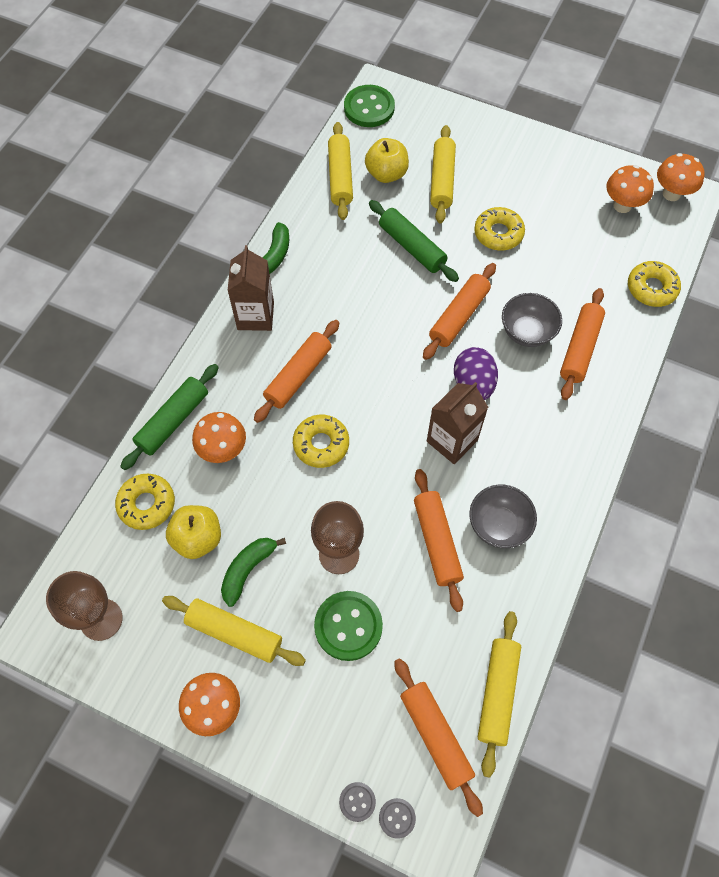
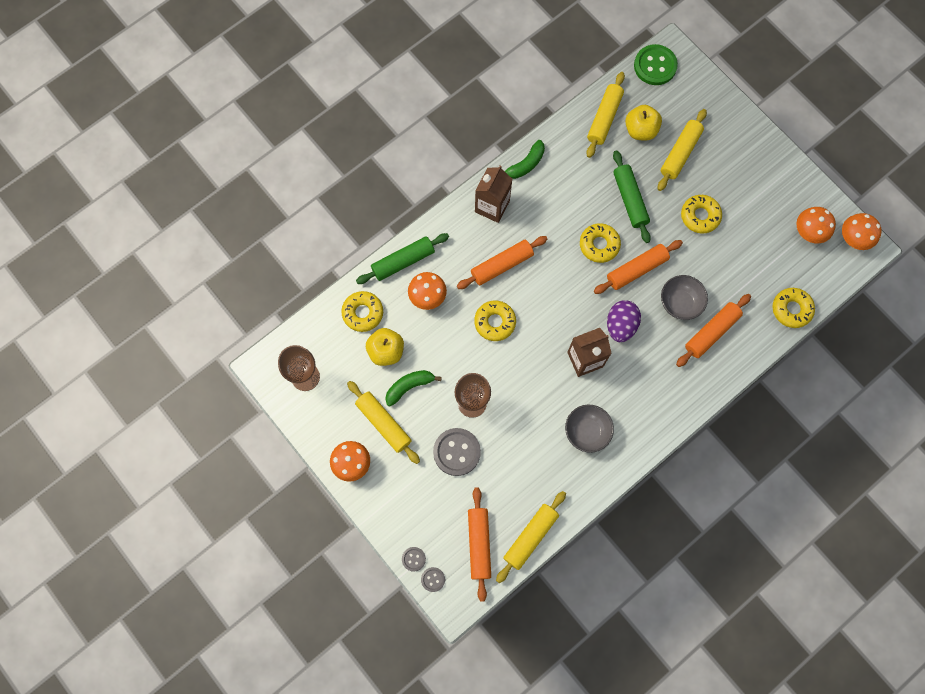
camera: 25 degrees right, 10 degrees up
green button [314,591,383,661] -> grey button [433,428,481,476]
orange rolling pin [414,469,464,612] -> none
none -> yellow donut [580,223,621,263]

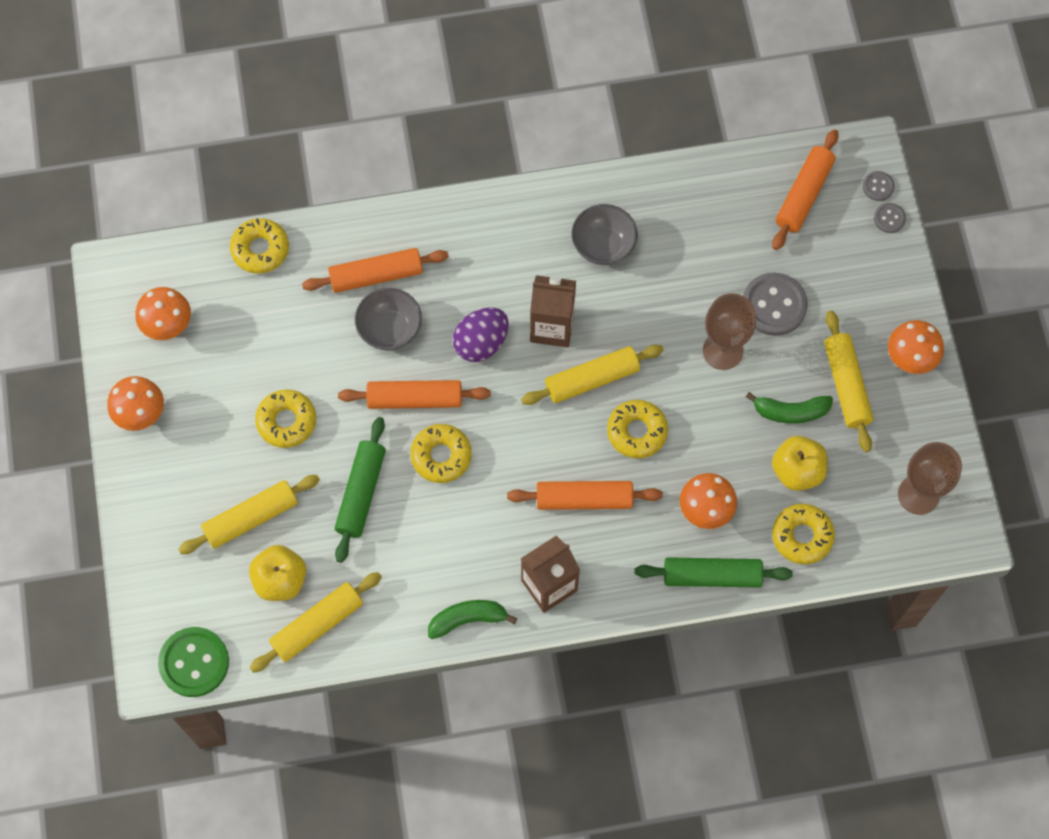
camera: 150 degrees left, 5 degrees down
yellow rolling pin [496,491,566,583] -> yellow rolling pin moved to [521,345,663,405]
orange mushroom [842,213,882,250] -> orange mushroom moved to [107,376,164,431]

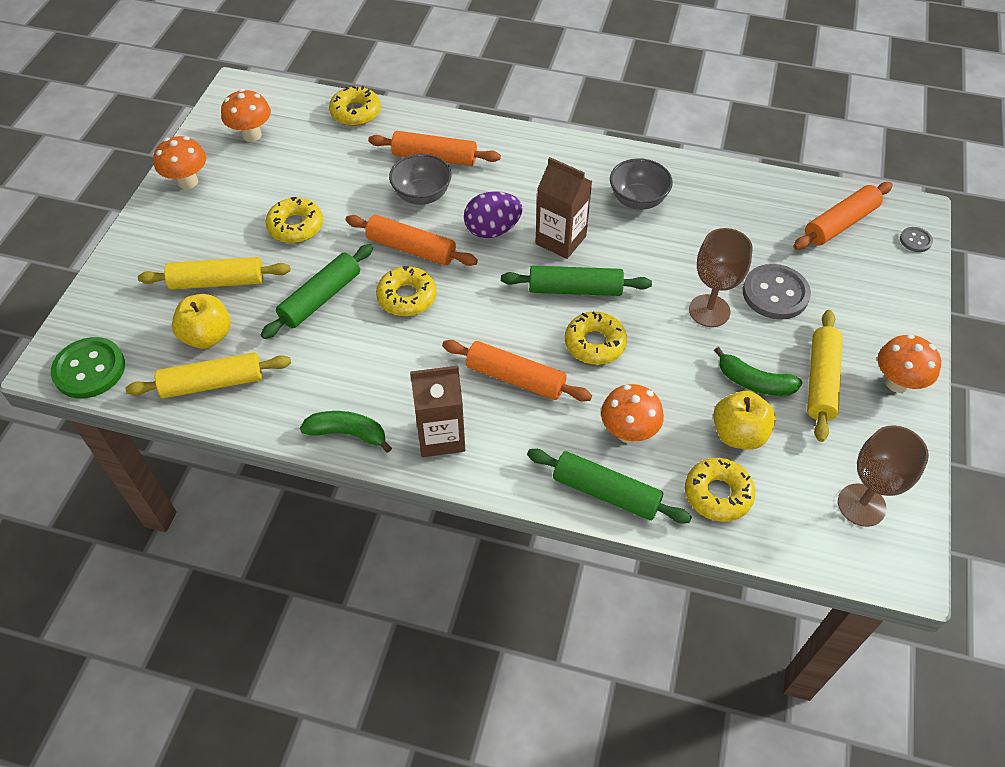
camera: 25 degrees right, 15 degrees down
yellow rolling pin [521,345,663,405] -> green rolling pin [501,266,652,296]
grey button [874,203,906,233] -> none

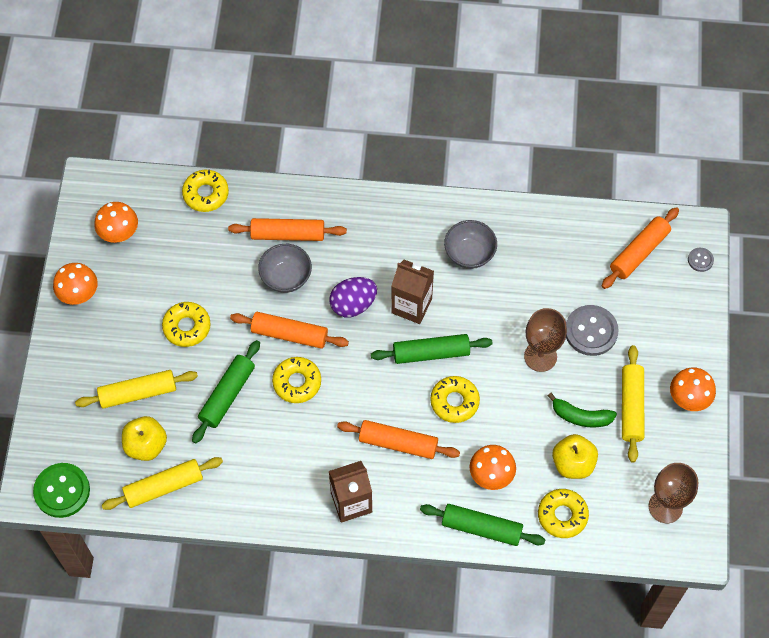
camera: 10 degrees left, 10 degrees up
green banana [300,411,392,453] -> none

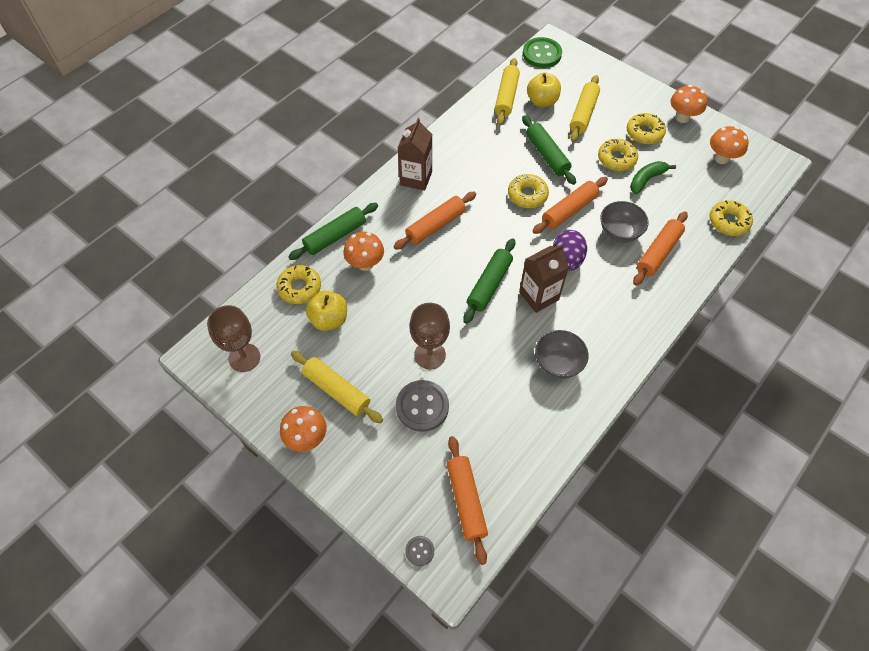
camera: 125 degrees right, 5 degrees down
yellow donut [430,376,480,423] -> yellow donut moved to [627,113,666,144]
green banana [548,393,617,427] -> green banana moved to [630,161,676,194]

